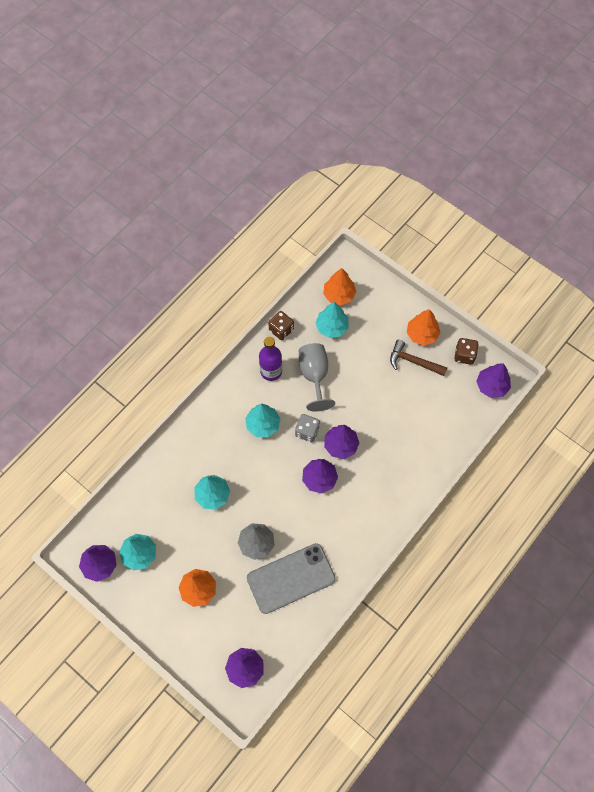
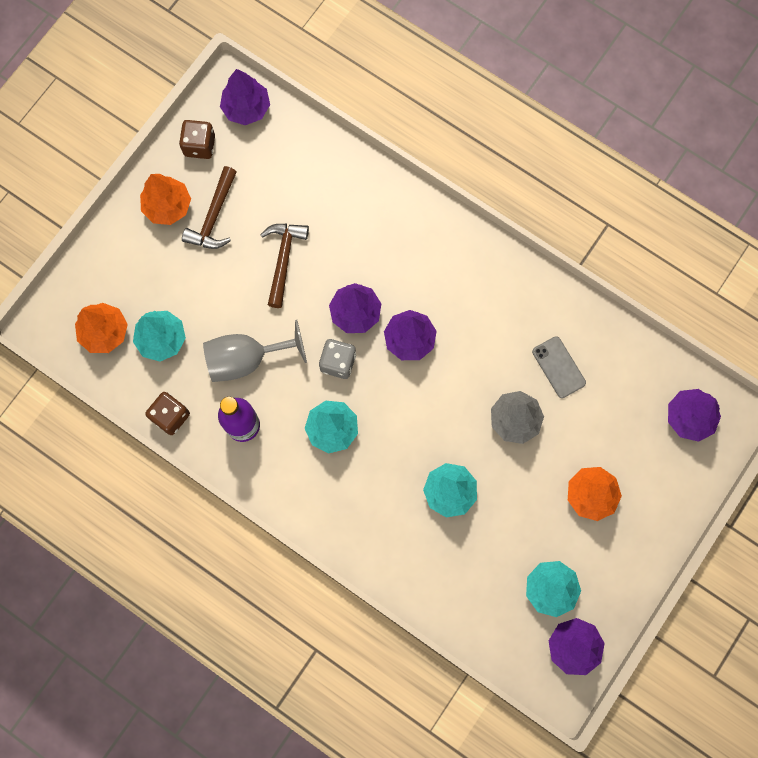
camera: 95 degrees left, 10 degrees up
grey phone [247,543,336,614] -> grey phone [532,336,586,398], size x0.50
none -> brown hammer [260,224,309,308]

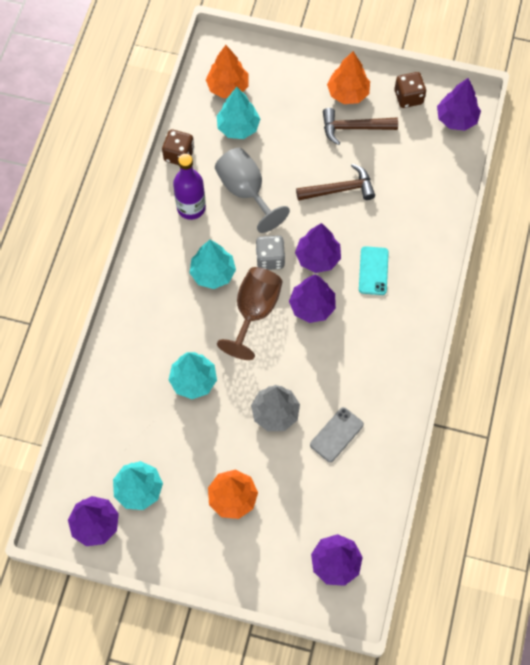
camera: 70 degrees right, 10 degrees down
none -> brown goblet [217,267,282,360]
none -> turquoise phone [359,246,389,295]

